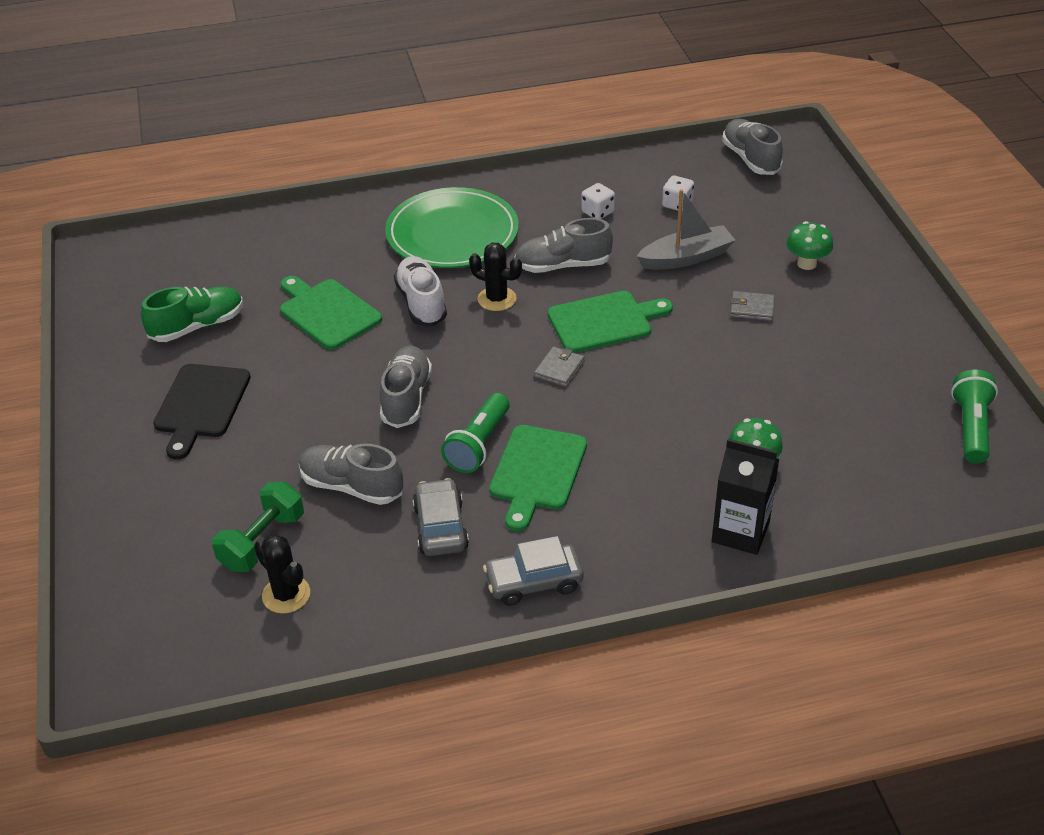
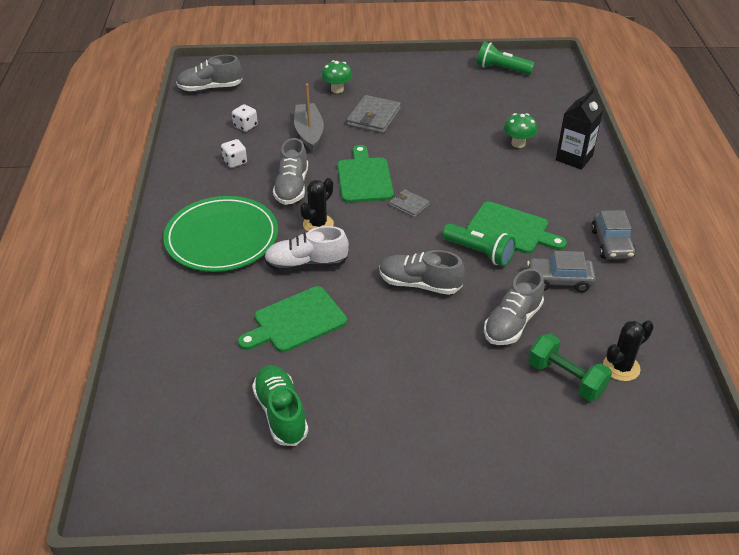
camera: 80 degrees left, 0 degrees up
black cutting board [153,364,251,460] -> none
grey wallet [730,291,775,321] -> grey wallet [347,95,401,134], size x1.72

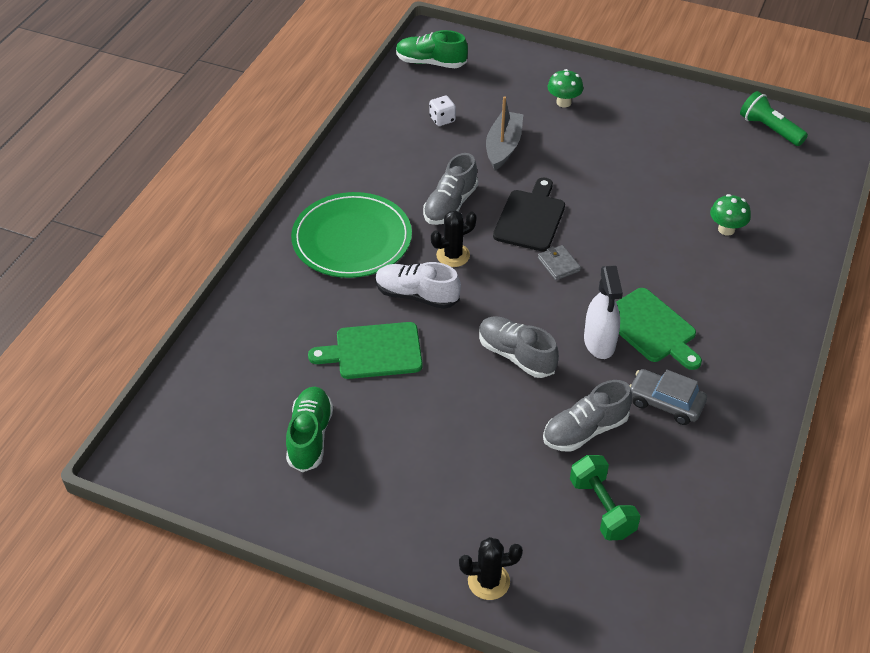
camera: 25 degrees right, 5 degrees up
grey shoe [176,55,242,91] -> green shoe [396,30,468,68]
white dice [221,139,247,168] -> none
green cutting board [337,145,394,203] -> black cutting board [493,178,565,251]
grey wallet [347,95,401,134] -> none
green flashlight [442,224,516,266] -> white spray bottle [584,266,623,359]
black carton [556,87,603,170] -> none
grey car [591,210,636,260] -> none
black cactus [603,320,654,381] -> black cactus moved to [459,537,523,600]

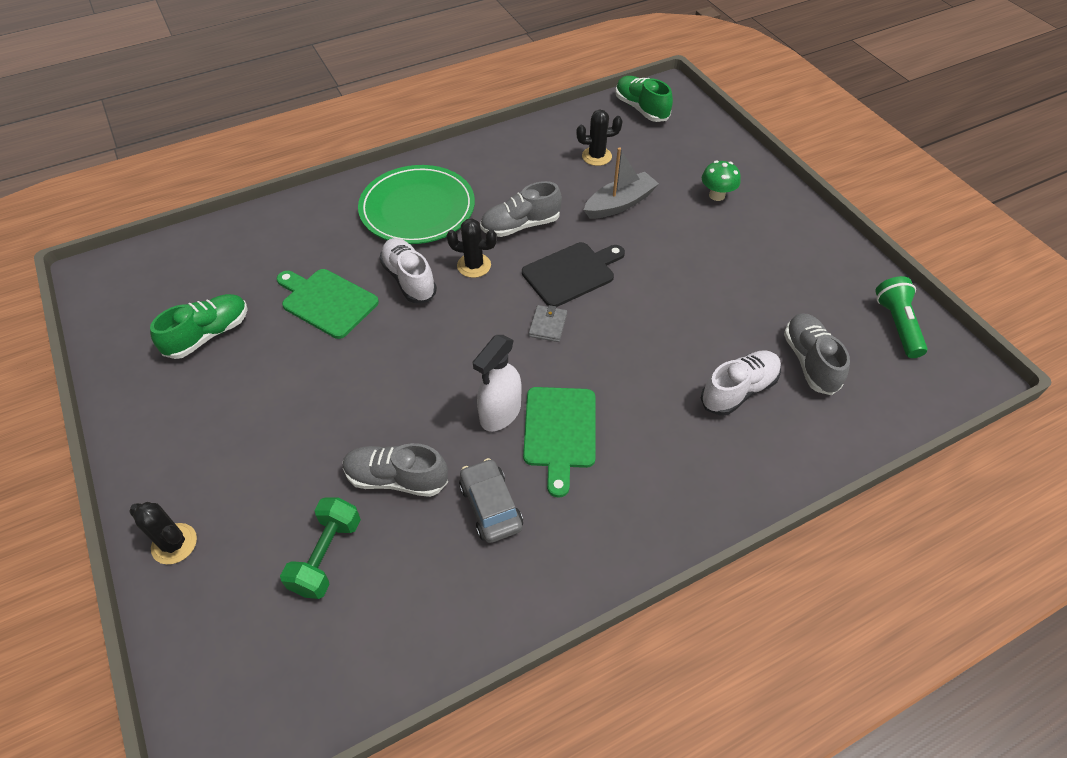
camera: 40 degrees right, 5 degrees up
white dice [429,96,456,126] -> black cactus [576,110,622,166]
grey shoe [479,316,559,378] -> grey shoe moved to [784,313,850,395]
green mushroom [710,194,751,236] -> white shoe [701,350,781,416]

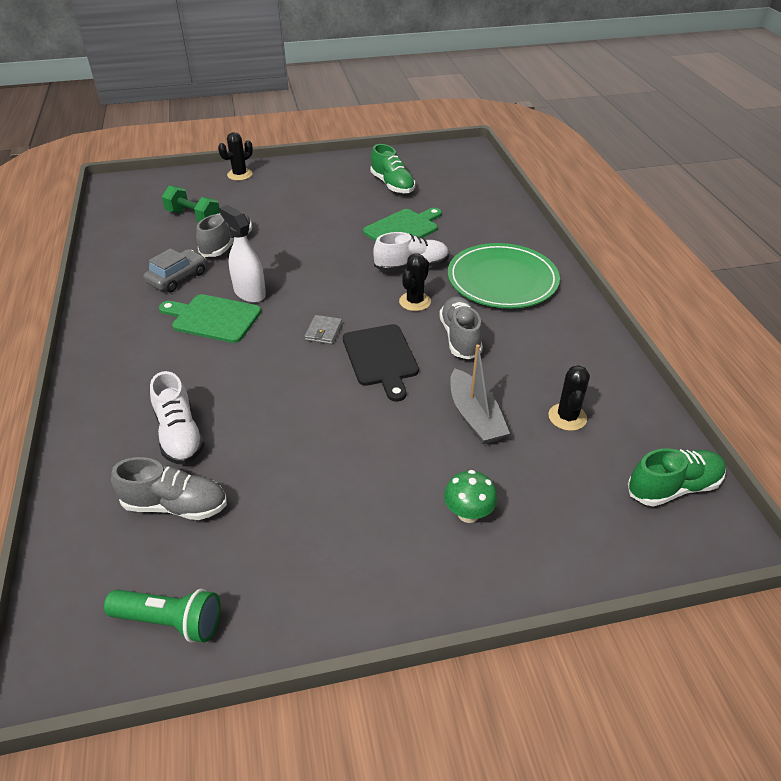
camera: 105 degrees right, 10 degrees down
grey car [459,458,523,543] -> grey car turned 45 degrees counterclockwise [144,248,206,292]
grey wallet [529,305,567,342] -> grey wallet turned 75 degrees clockwise [304,315,342,344]

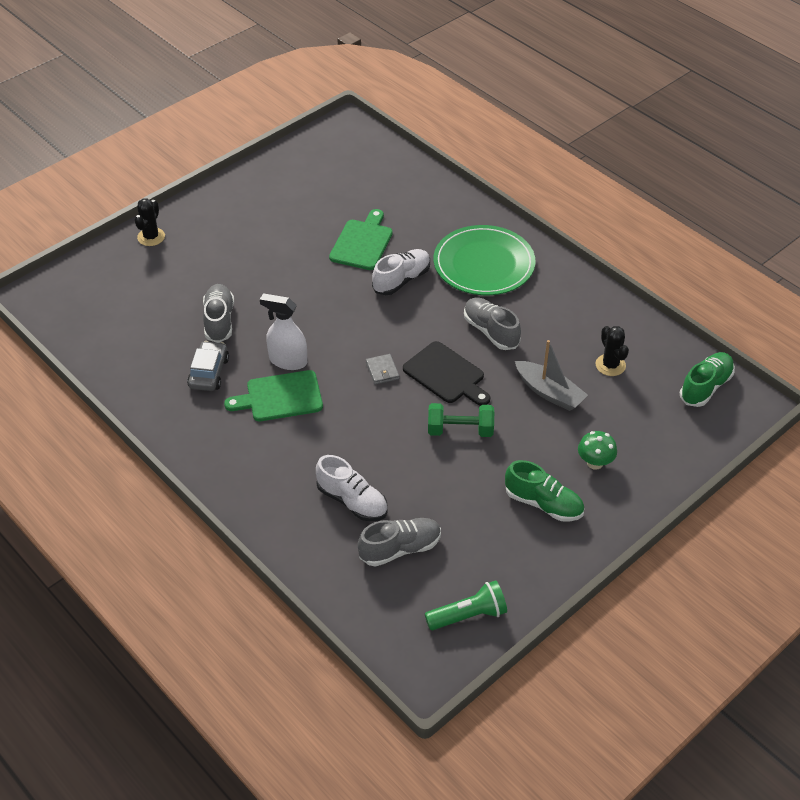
camera: 30 degrees left, 5 degrees up
green dumbbell [162,185,220,222] -> green dumbbell moved to [428,403,494,437]
green shoe [370,144,415,194] -> green shoe moved to [505,460,584,522]
black cactus [399,253,431,311] -> none

